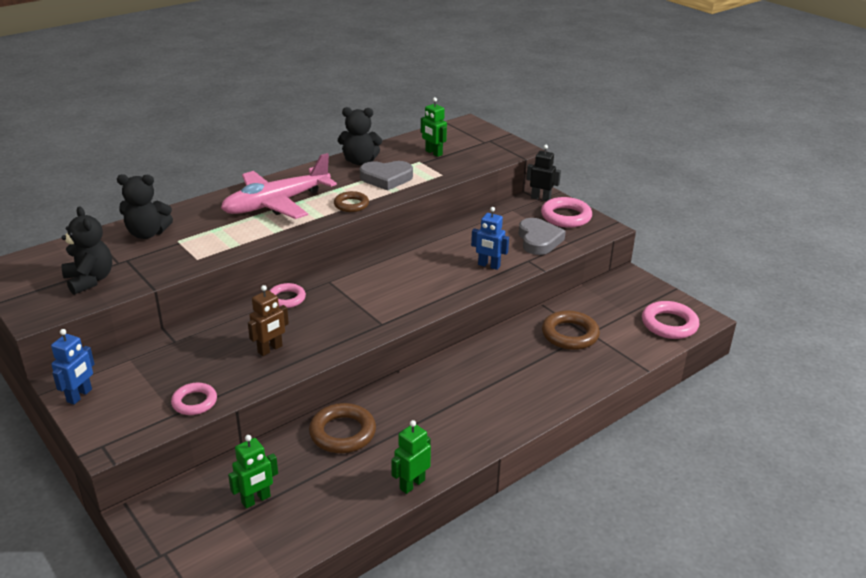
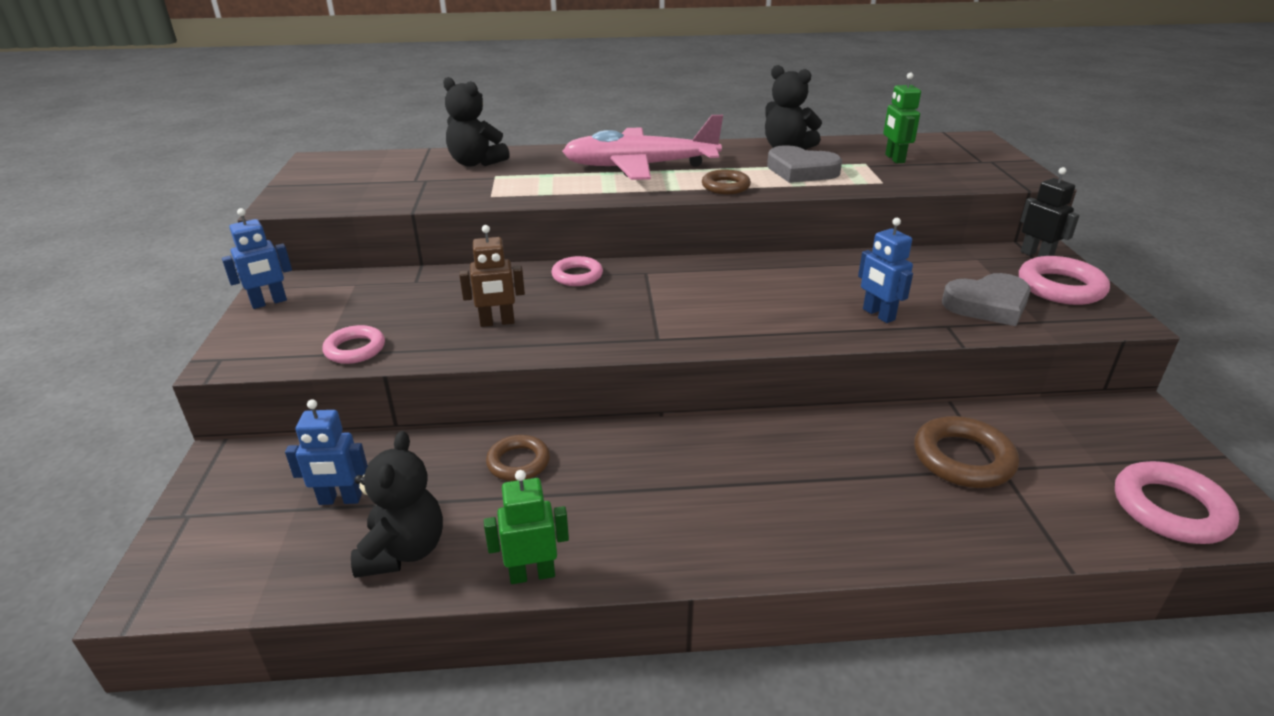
camera: 35 degrees right, 0 degrees up
black teddy bear [61,207,112,295] -> black teddy bear moved to [351,431,443,578]
green robot [228,435,278,509] -> blue robot [285,399,368,505]
brown ring [309,403,376,453] -> brown ring [486,435,550,481], size x0.64
grey heart [519,218,566,255] -> grey heart turned 45 degrees clockwise [942,273,1031,326]

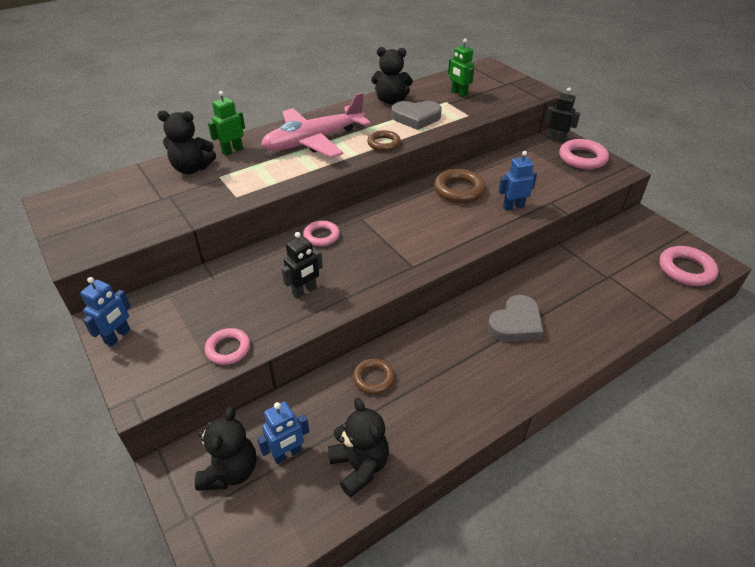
camera: 30 degrees left, 10 degrees up
brown robot [459,225,525,327] -> black robot [282,232,323,299]
green robot [484,470,569,584] -> green robot moved to [208,91,245,156]
blue robot [858,218,913,323] -> blue robot turned 135 degrees clockwise [499,151,537,211]
brown ring [914,416,1019,488] -> brown ring moved to [434,169,486,203]
grey heart [942,273,1031,326] -> grey heart moved to [488,295,544,342]
none -> black teddy bear [195,406,256,490]

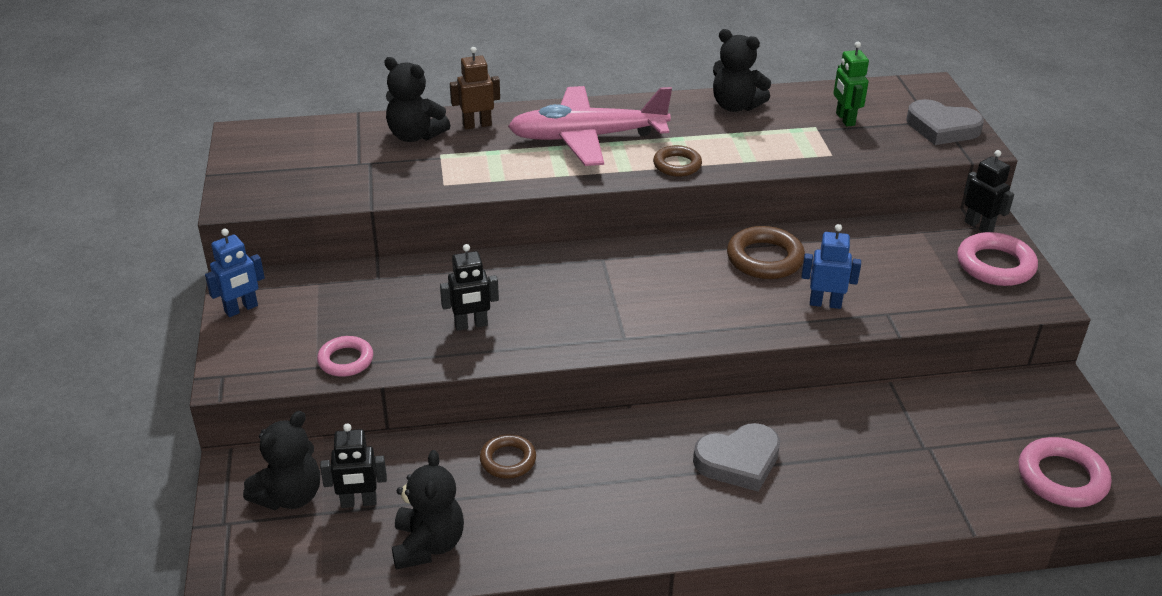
camera: 25 degrees right, 5 degrees down
green robot [208,91,245,156] -> brown robot [450,47,500,129]
blue robot [257,401,309,464] -> black robot [320,423,387,508]
pink ring [303,220,340,246] -> none
grey heart [391,101,442,130] -> grey heart moved to [906,99,984,145]

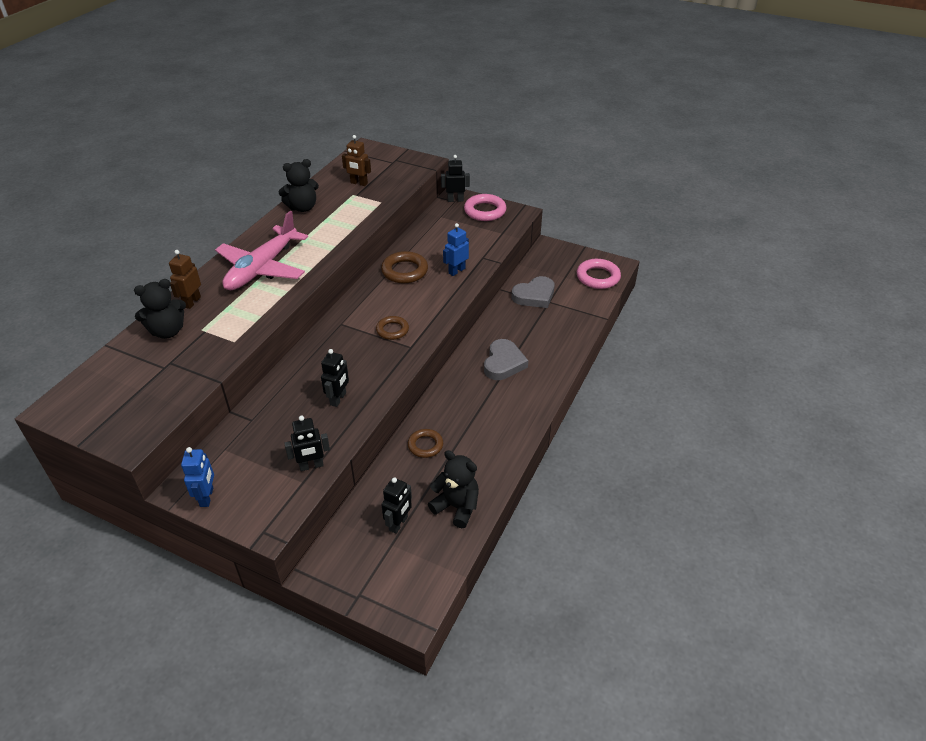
camera: 55 degrees left, 5 degrees up
black teddy bear [243,411,320,510] -> none
pink ring [317,336,373,377] -> black robot [284,415,330,471]
brown ring [653,145,702,177] -> brown ring moved to [376,316,409,340]
green robot [834,42,869,127] -> brown robot [342,135,371,186]
grey heart [906,99,984,145] -> grey heart moved to [512,276,555,308]

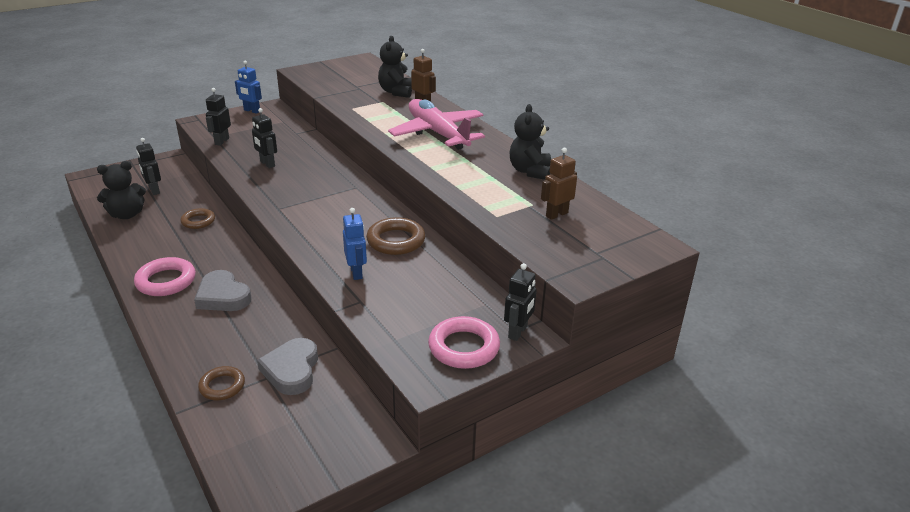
camera: 120 degrees right, 10 degrees down
brown ring [376,316,409,340] -> brown ring moved to [198,366,245,400]
pink ring [577,259,621,289] -> pink ring moved to [134,257,196,296]

